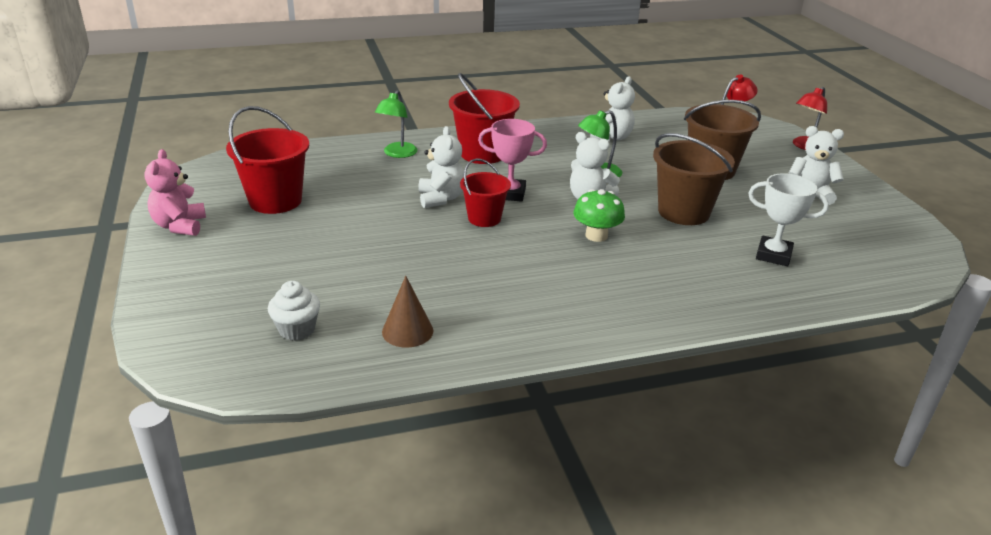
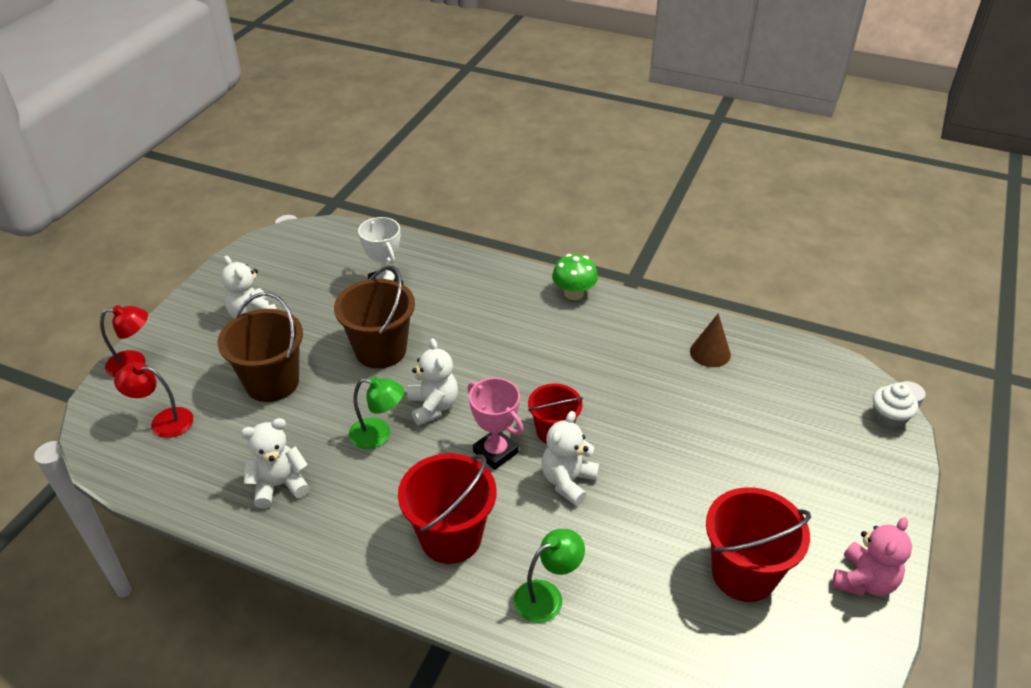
camera: 140 degrees left, 10 degrees up
white cupcake [268,281,320,341] -> white cupcake moved to [873,383,918,431]
green mushroom [573,189,625,242] -> green mushroom moved to [552,254,598,300]

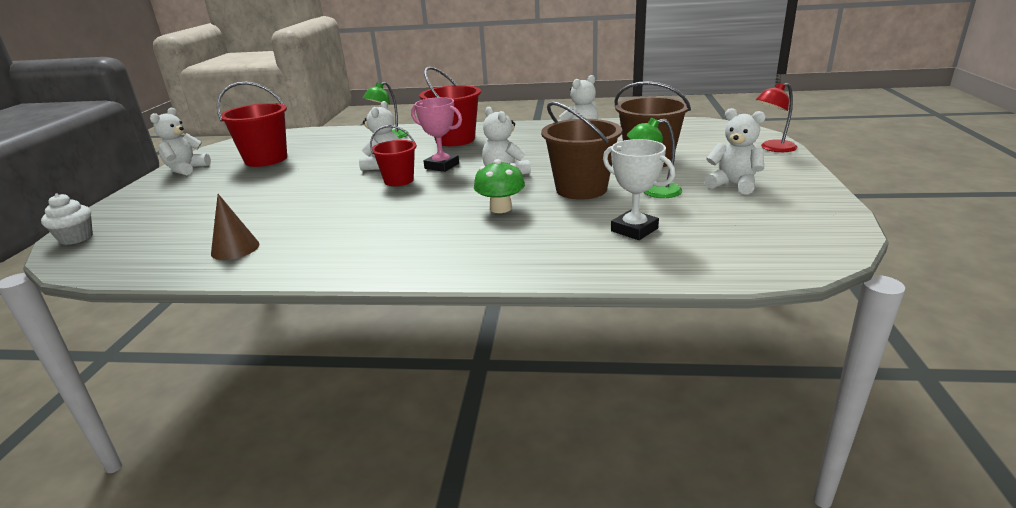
camera: 165 degrees right, 15 degrees down
red lamp [114,362,193,438] -> none
green lamp [349,377,404,449] -> green lamp moved to [627,118,682,198]
green mushroom [552,254,598,300] -> green mushroom moved to [474,159,525,213]
pink teddy bear [832,517,912,596] -> white teddy bear [150,108,211,175]

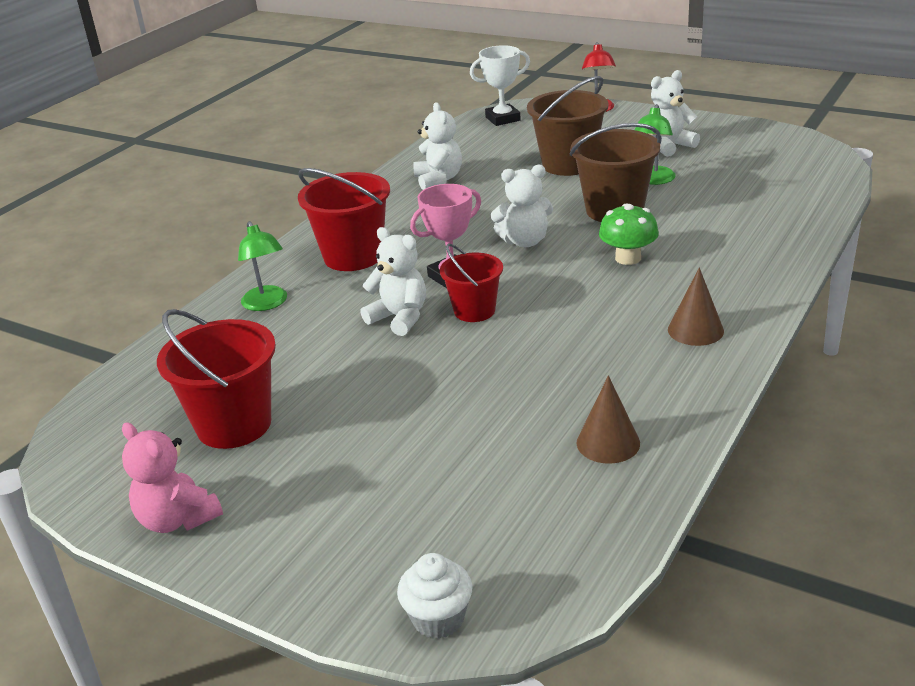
camera: 65 degrees left, 5 degrees up
white teddy bear [150,108,211,175] -> pink teddy bear [122,422,223,533]
white trophy [603,139,675,240] -> white trophy moved to [470,45,530,126]
none -> brown cone [668,268,724,346]

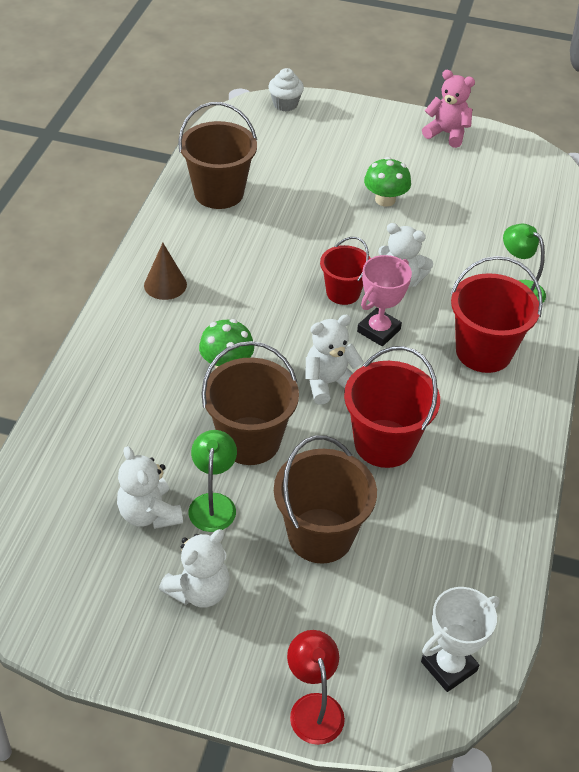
camera: 160 degrees right, 15 degrees up
red bucket [157,309,276,449] -> red bucket moved to [344,346,440,468]
white teddy bear [413,102,462,190] -> white teddy bear moved to [117,446,183,529]
brown cone [577,376,640,464] -> brown bucket [178,102,257,209]
none -> green mushroom [364,157,411,207]

